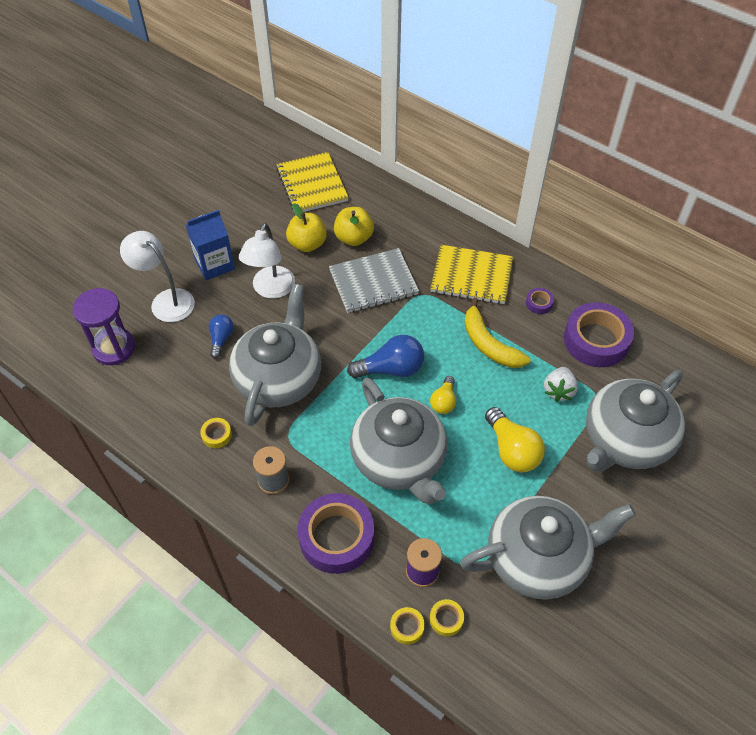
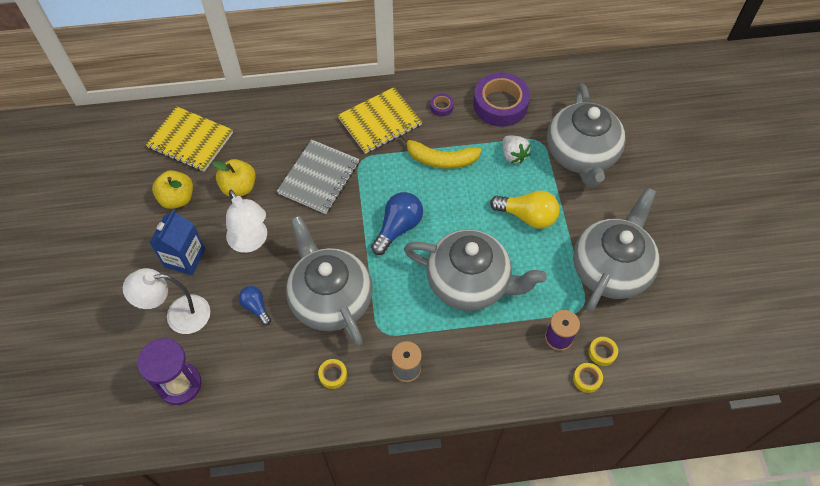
camera: 45 degrees left, 5 degrees up
purple tape [298,493,374,574] -> none
yellow apple [334,207,374,246] -> yellow apple moved to [152,170,193,209]
yellow light bulb [430,376,456,414] -> none

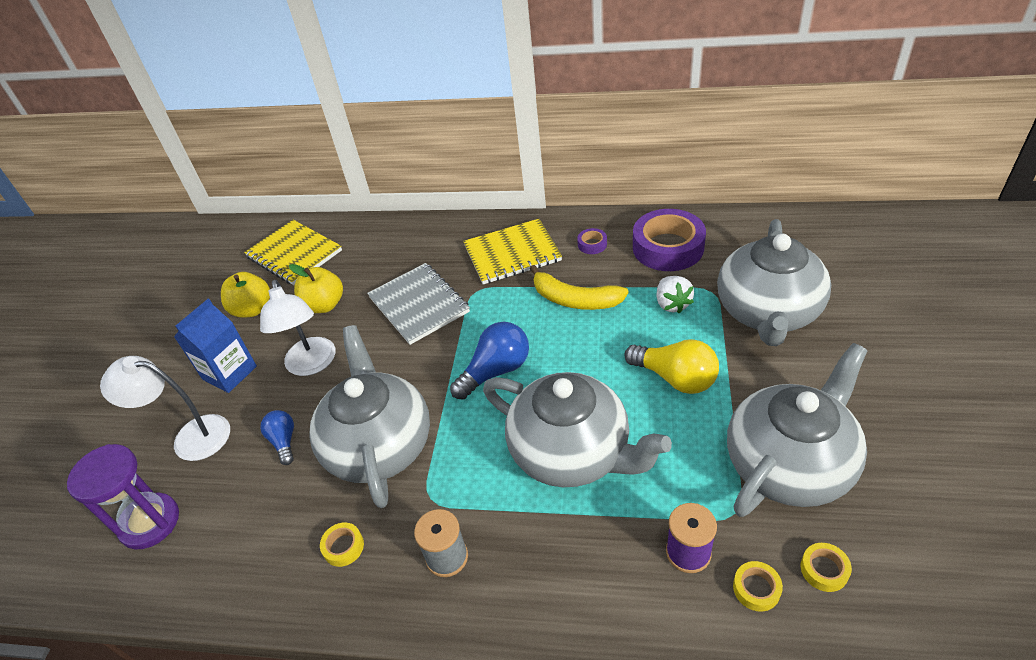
camera: 20 degrees right, 15 degrees down
grey notebook [277,140,359,214] -> grey notebook turned 75 degrees counterclockwise [367,263,470,345]
yellow tape [573,363,603,393] -> yellow tape moved to [801,543,852,592]

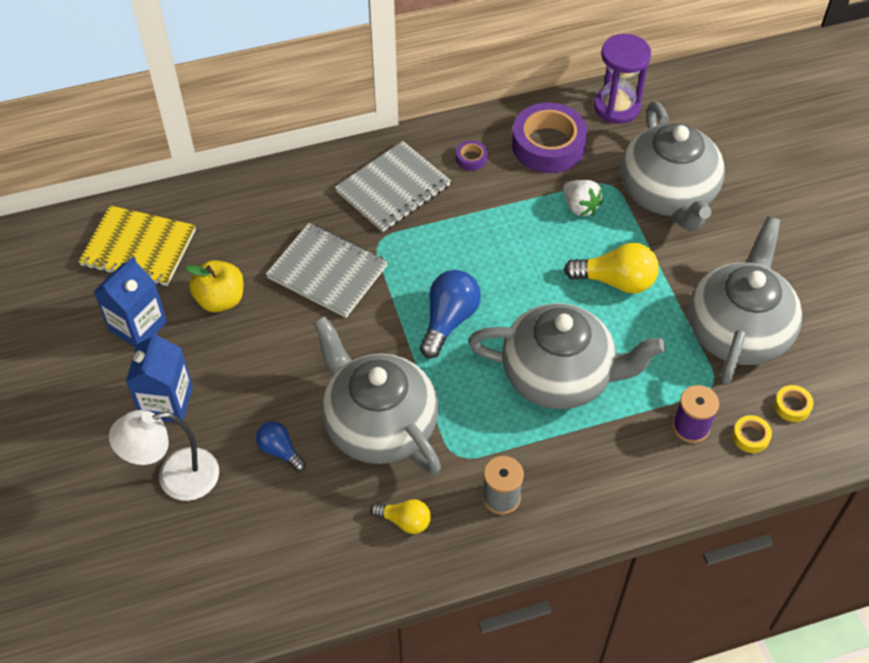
camera: 30 degrees left, 10 degrees up
purple hourglass [67,444,179,549] -> purple hourglass moved to [594,34,651,124]
yellow apple [221,272,270,318] -> blue carton [93,256,167,348]
white lamp [260,280,336,376] -> none
yellow tape [320,522,364,567] -> yellow light bulb [371,499,431,534]
yellow notebook [463,219,562,284] -> grey notebook [335,141,451,232]
yellow banana [530,265,629,310] -> none

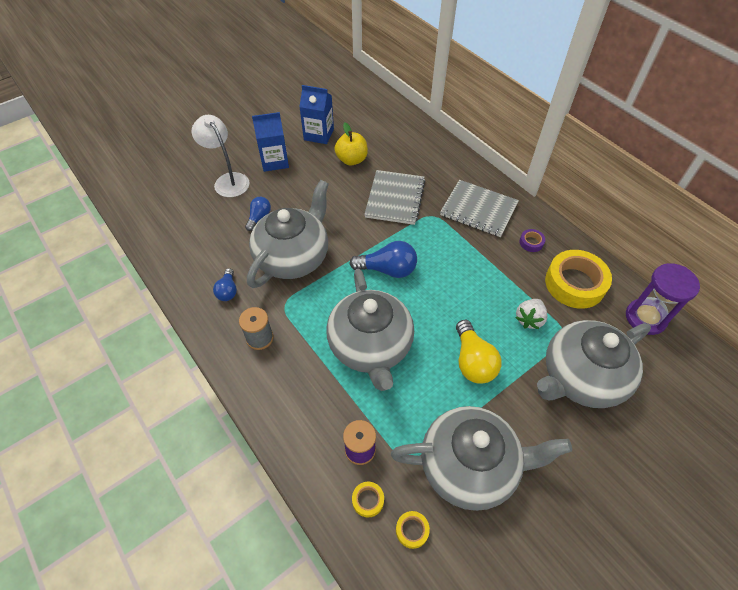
camera: 70 degrees right, 0 degrees up
yellow notebook [78,205,196,286] -> none
yellow light bulb [371,499,431,534] -> blue light bulb [213,268,237,301]
purple tape [512,102,588,173] -> yellow tape [545,250,612,309]

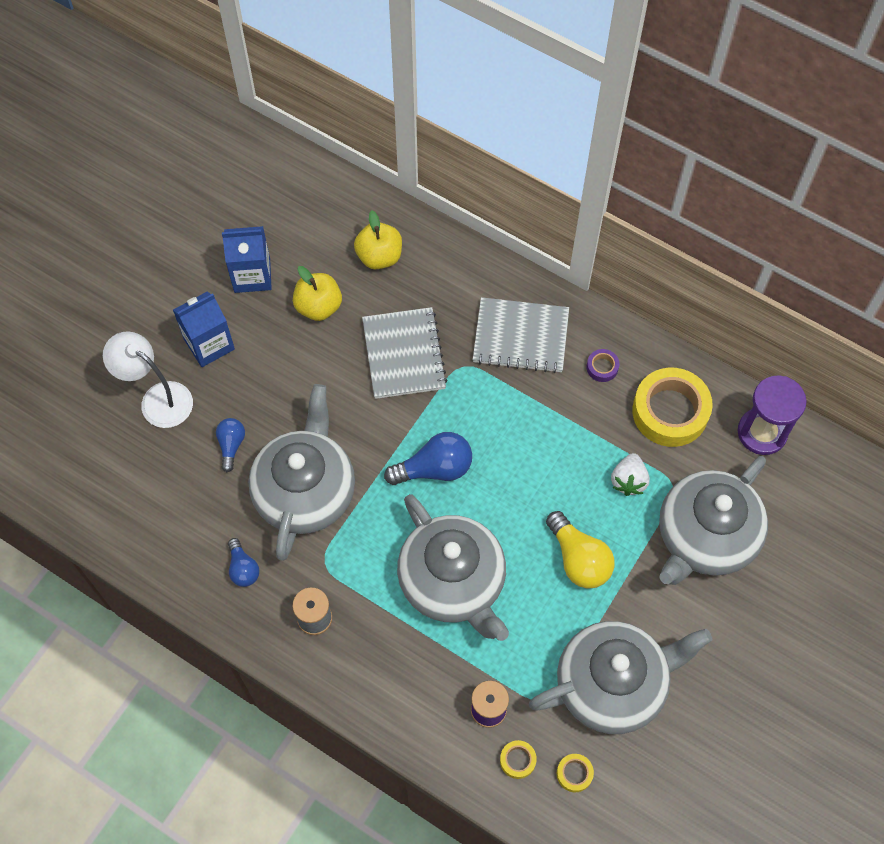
camera: 20 degrees left, 10 degrees up
none -> yellow apple [354,211,402,269]

